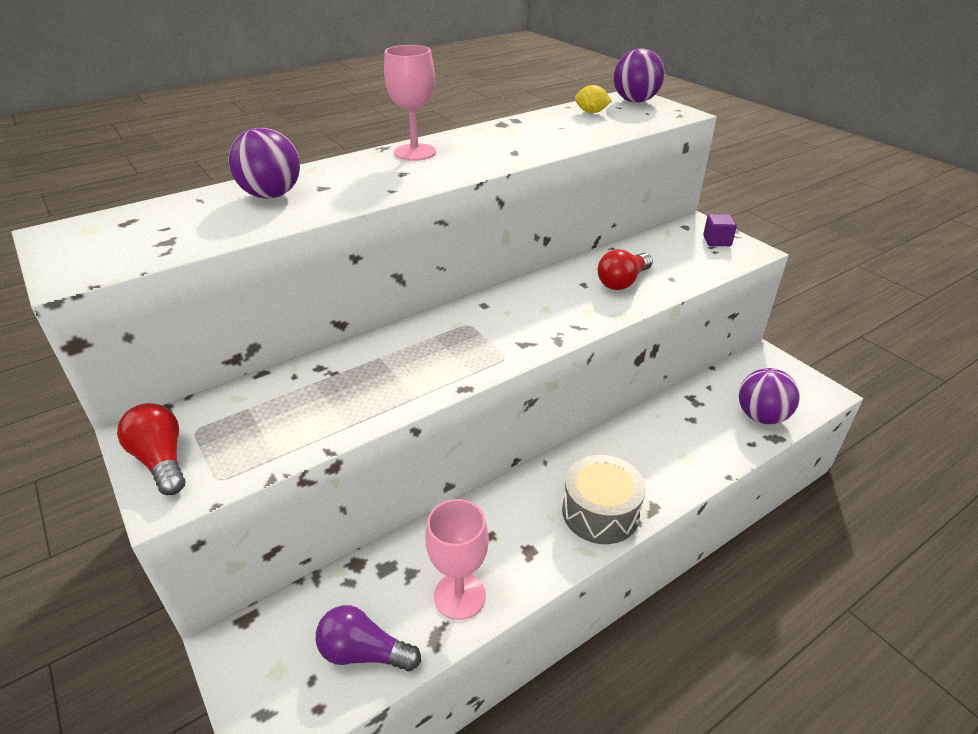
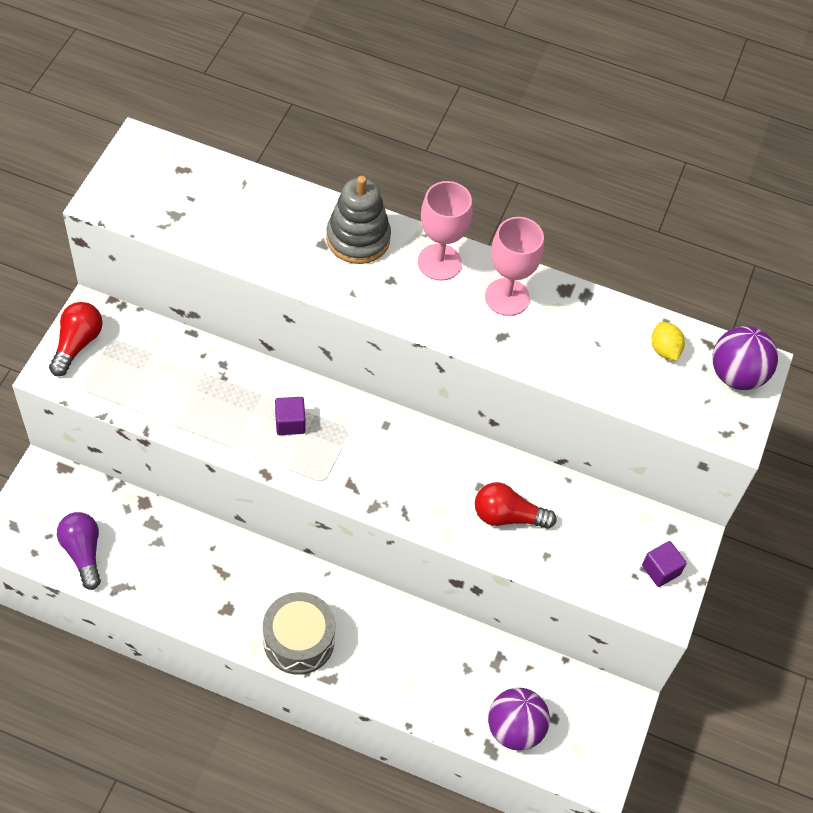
camera: 50 degrees right, 20 degrees up
purple ball [228,128,300,199] -> none
pink goblet [425,499,489,620] -> pink goblet moved to [485,217,544,316]
none -> purple cube [275,397,305,435]
none -> grey stacking toy [326,176,391,264]

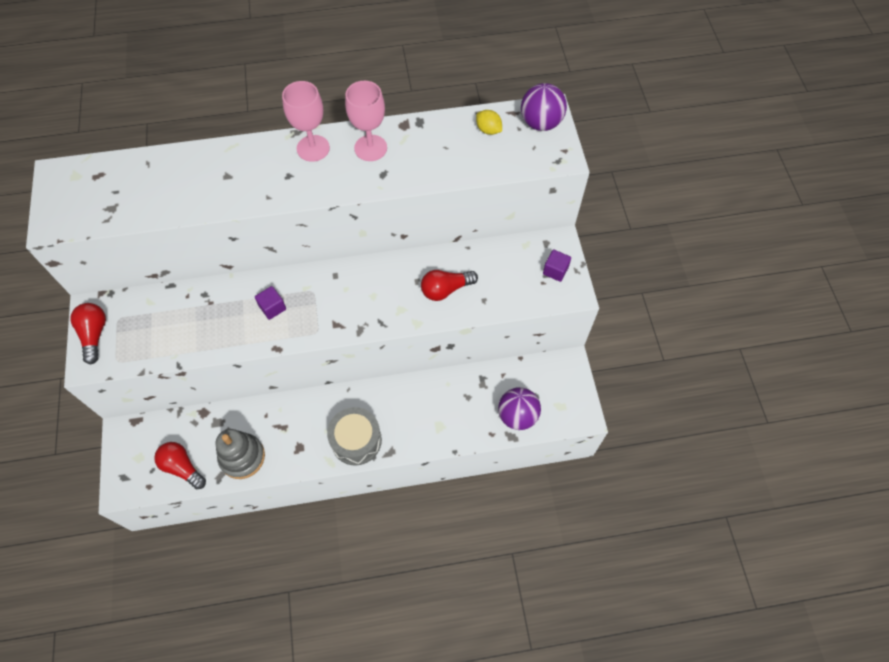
camera: 25 degrees left, 5 degrees up
purple light bulb [57,512,101,590] -> red light bulb [154,442,206,489]
grey stacking toy [326,176,391,264] -> grey stacking toy moved to [216,429,265,479]

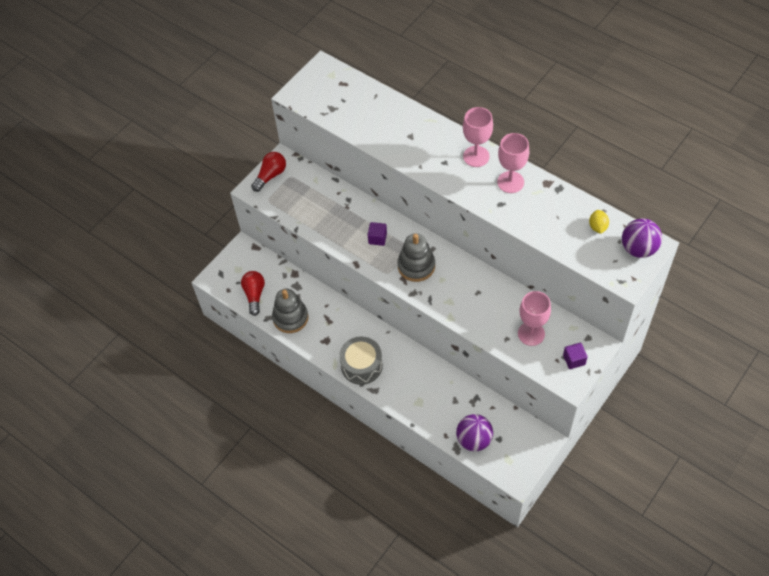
camera: 50 degrees right, 5 degrees down
red light bulb [421,270,478,301] -> none
none -> grey stacking toy [397,233,435,282]
none -> pink goblet [518,291,551,346]

